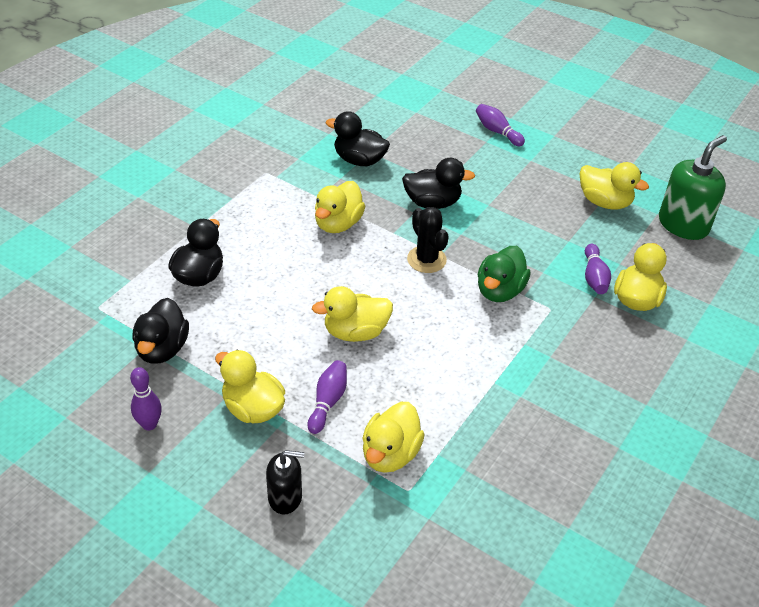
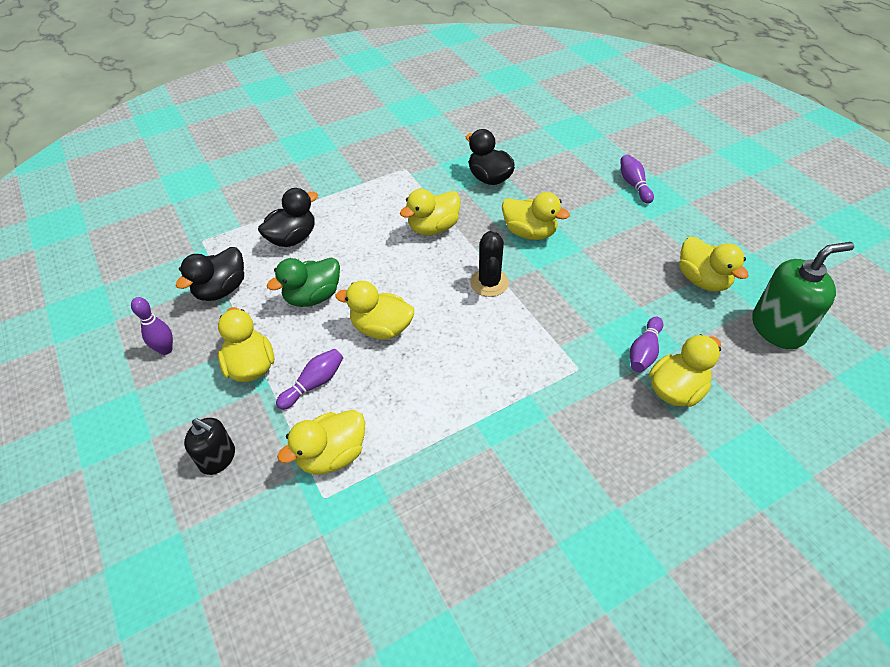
camera: 30 degrees right, 5 degrees up
black duck [402,158,475,209] -> yellow duck [502,192,570,240]
green duck [478,246,531,302] -> green duck moved to [267,257,340,307]

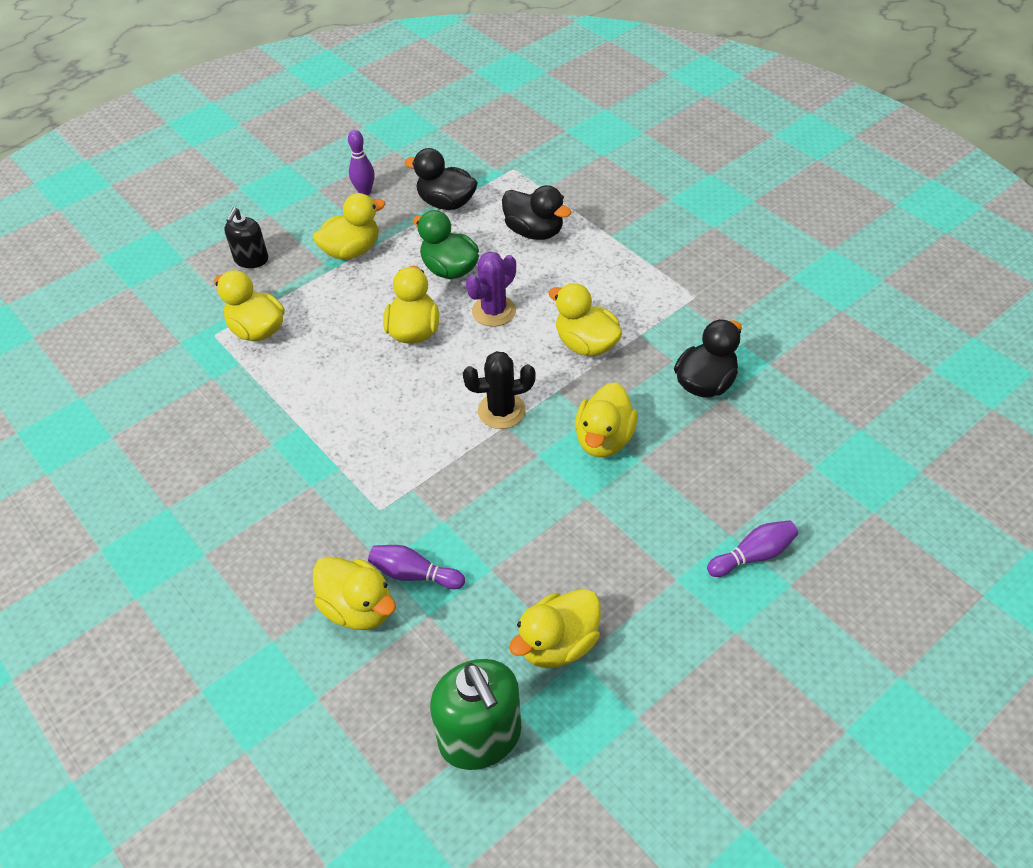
camera: 80 degrees right, 0 degrees up
purple bowling pin [276,349,343,410] -> none
none -> purple cactus [466,252,516,326]

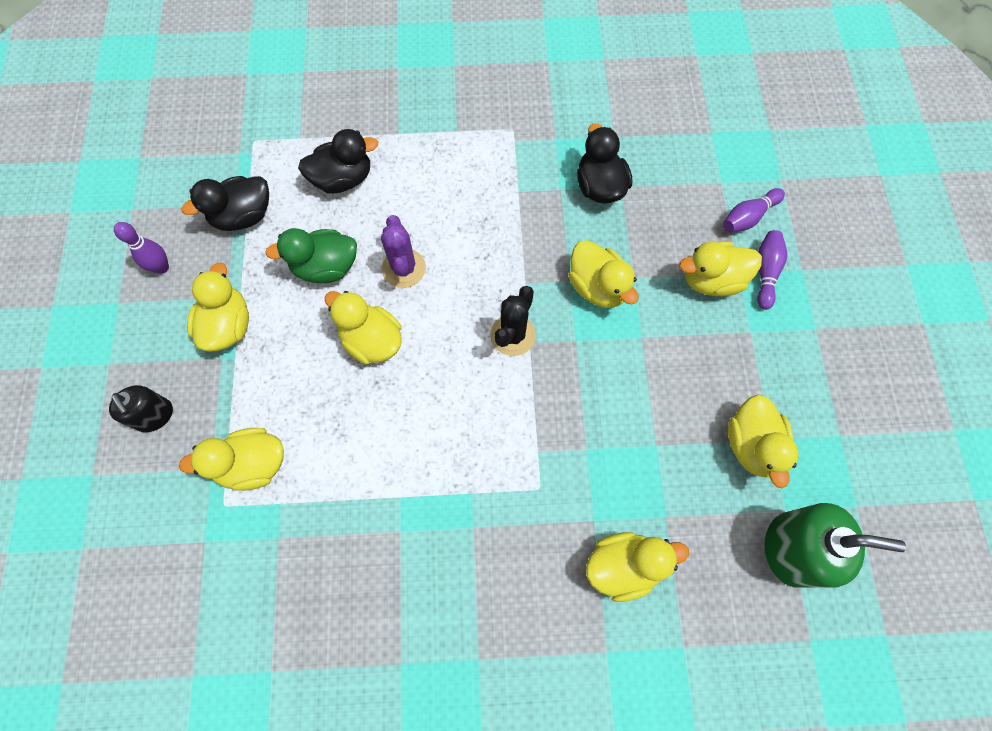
camera: 55 degrees left, 20 degrees up
purple bowling pin [368,545,465,589] -> purple bowling pin moved to [723,188,785,233]
yellow duck [548,283,622,356] -> yellow duck moved to [679,242,762,296]

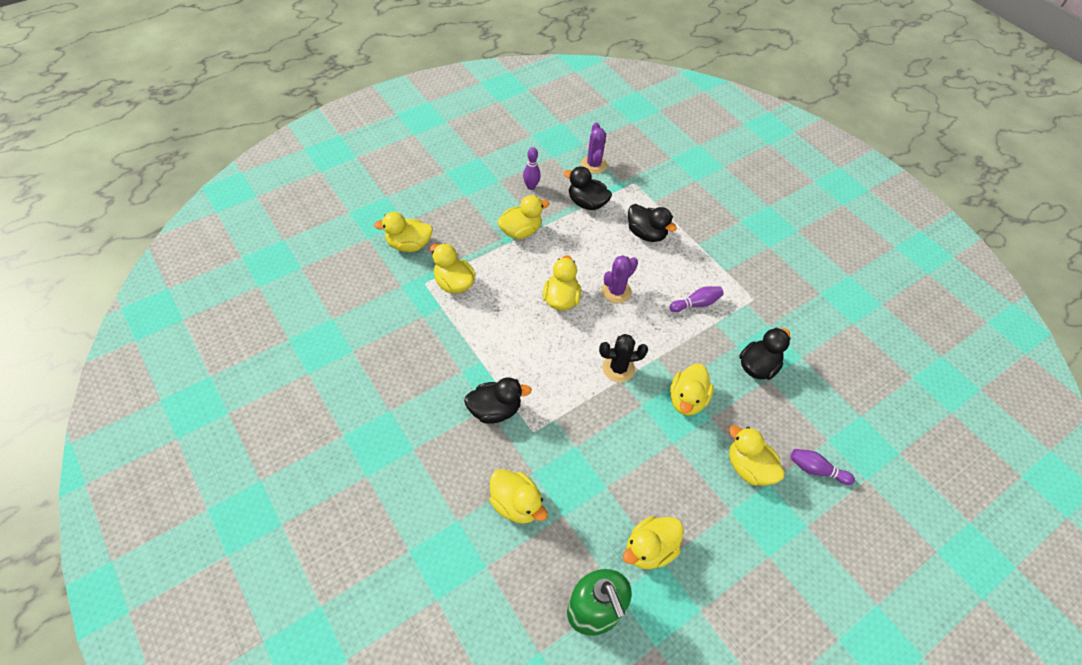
camera: 55 degrees right, 15 degrees down
black soap dispenser [109,385,173,432] -> none
green duck [265,228,357,283] -> none
purple bowling pin [757,230,787,310] -> purple bowling pin moved to [670,286,724,312]
none -> yellow duck [374,212,433,252]
none -> black duck [464,377,532,424]
none -> purple cactus [581,123,607,174]

